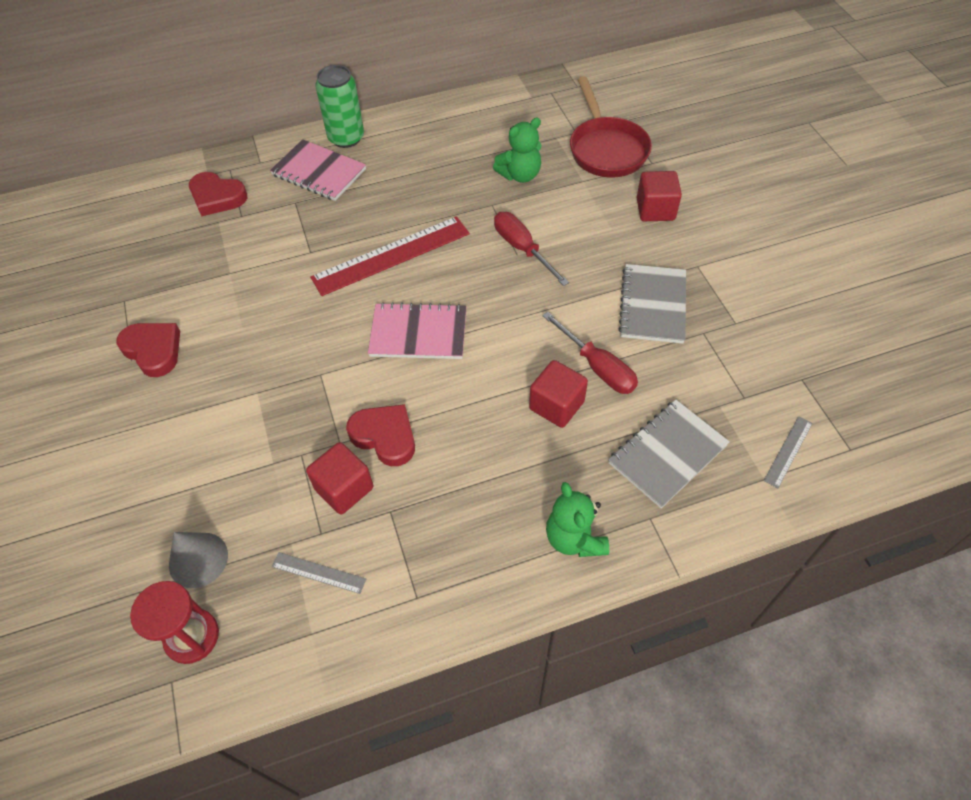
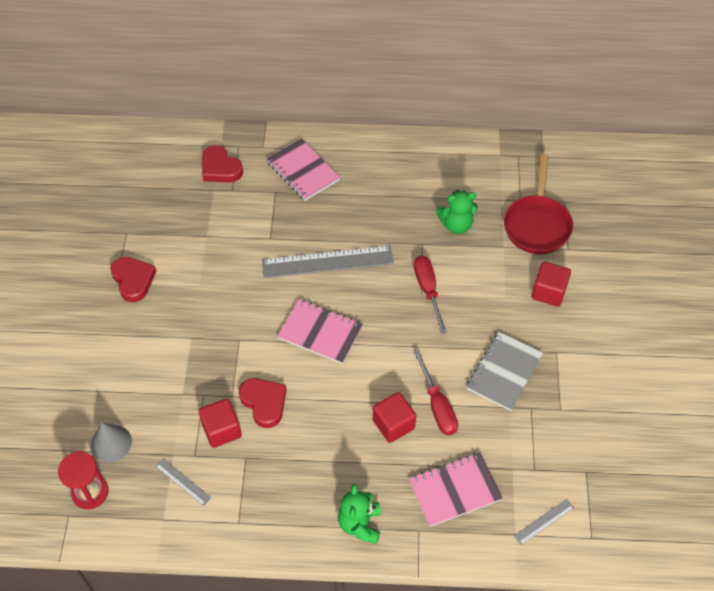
camera: 20 degrees right, 0 degrees up
red ruler [310,216,470,296] -> grey ruler [262,245,394,278]
green can [315,65,364,148] -> none
grey notebook [608,400,730,508] -> pink notebook [409,453,503,527]

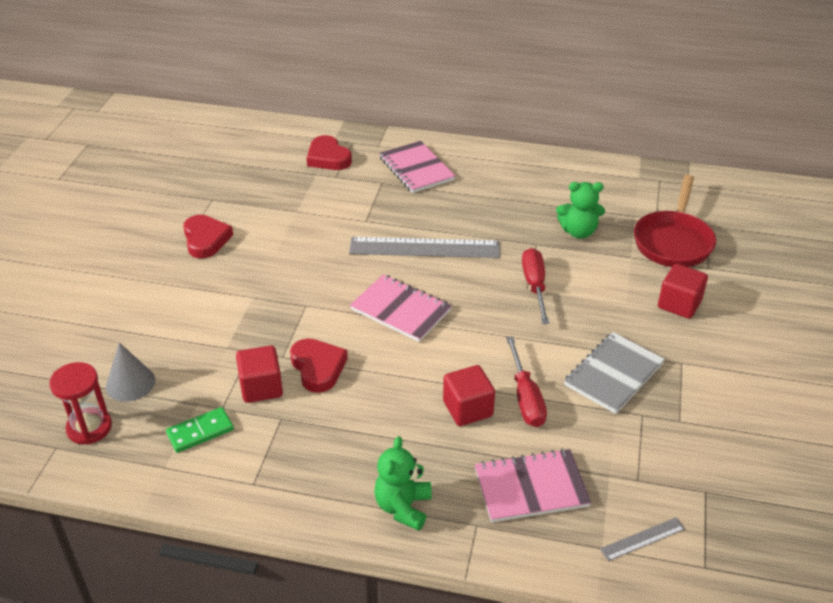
camera: 10 degrees right, 15 degrees down
grey ruler [155,458,212,506] -> green domino [166,407,234,453]

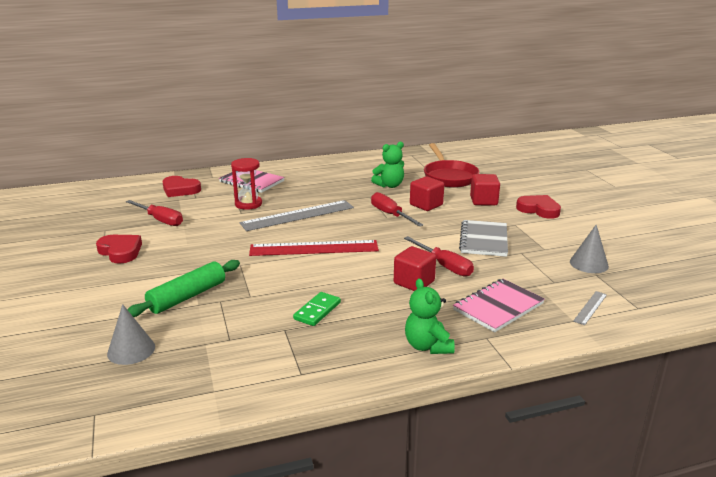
camera: 30 degrees left, 15 degrees down
red hourglass [49,362,112,445] -> red hourglass moved to [231,158,262,210]
green domino [166,407,234,453] -> green domino moved to [293,292,341,326]
red cube [236,345,283,403] -> red cube moved to [410,176,444,211]
red heart [290,338,348,393] -> red heart moved to [516,195,561,219]
pink notebook [350,274,452,342] -> red ruler [249,240,379,256]
none -> red screwdriver [126,200,183,226]
none -> green rolling pin [127,260,240,317]
none -> grey cone [570,225,609,273]

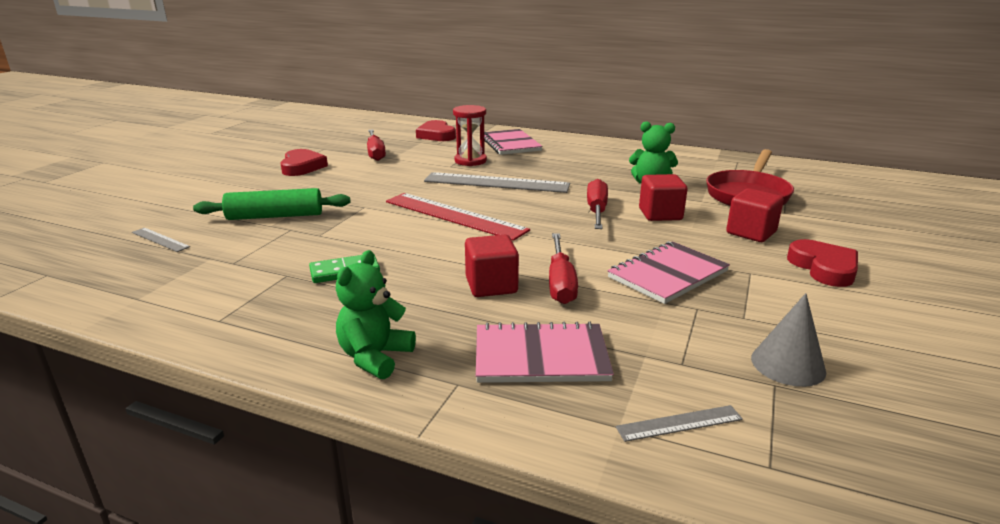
camera: 40 degrees right, 0 degrees up
grey cone [107,304,155,365] -> grey ruler [132,228,190,252]
grey notebook [459,220,508,257] -> pink notebook [608,241,730,304]

